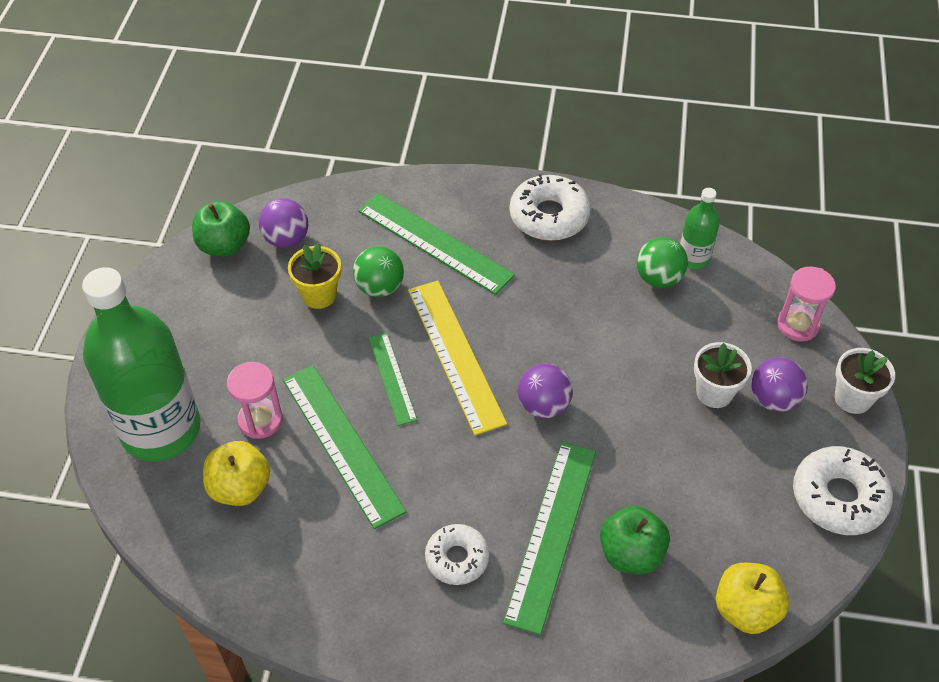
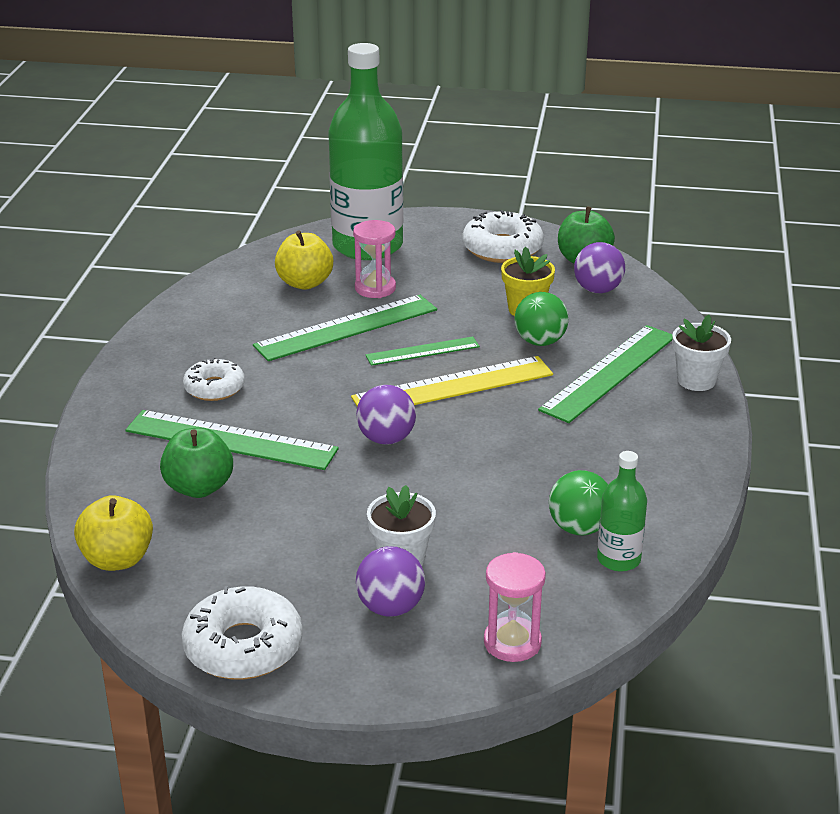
camera: 90 degrees right, 20 degrees down
white donut [510,174,591,241] -> white donut moved to [462,210,544,263]
white flower pot [835,348,895,414] -> white flower pot moved to [672,315,731,391]

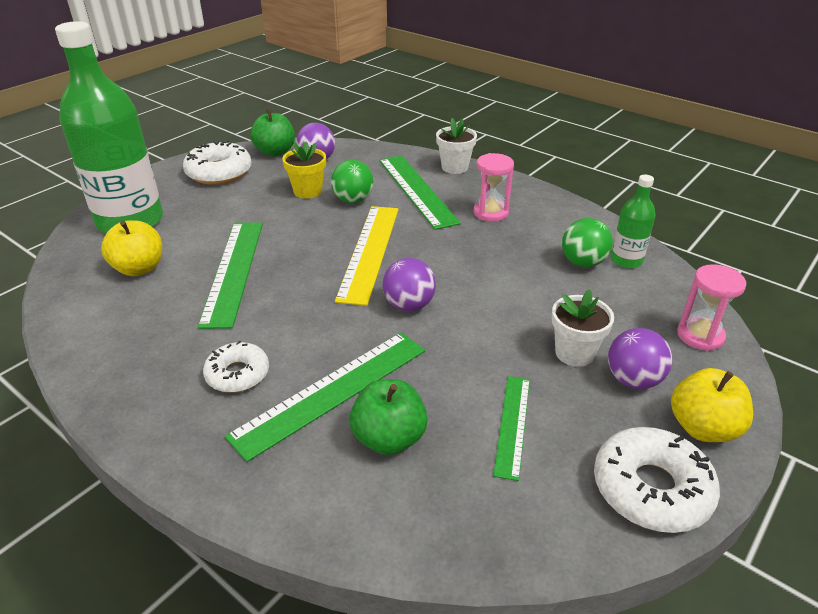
camera: 60 degrees left, 5 degrees up
yellow apple [74,495,153,571] -> yellow apple moved to [671,368,753,442]
pink hourglass [353,220,396,298] -> pink hourglass moved to [473,153,514,222]
green ruler [365,336,480,366] -> green ruler moved to [493,376,530,481]

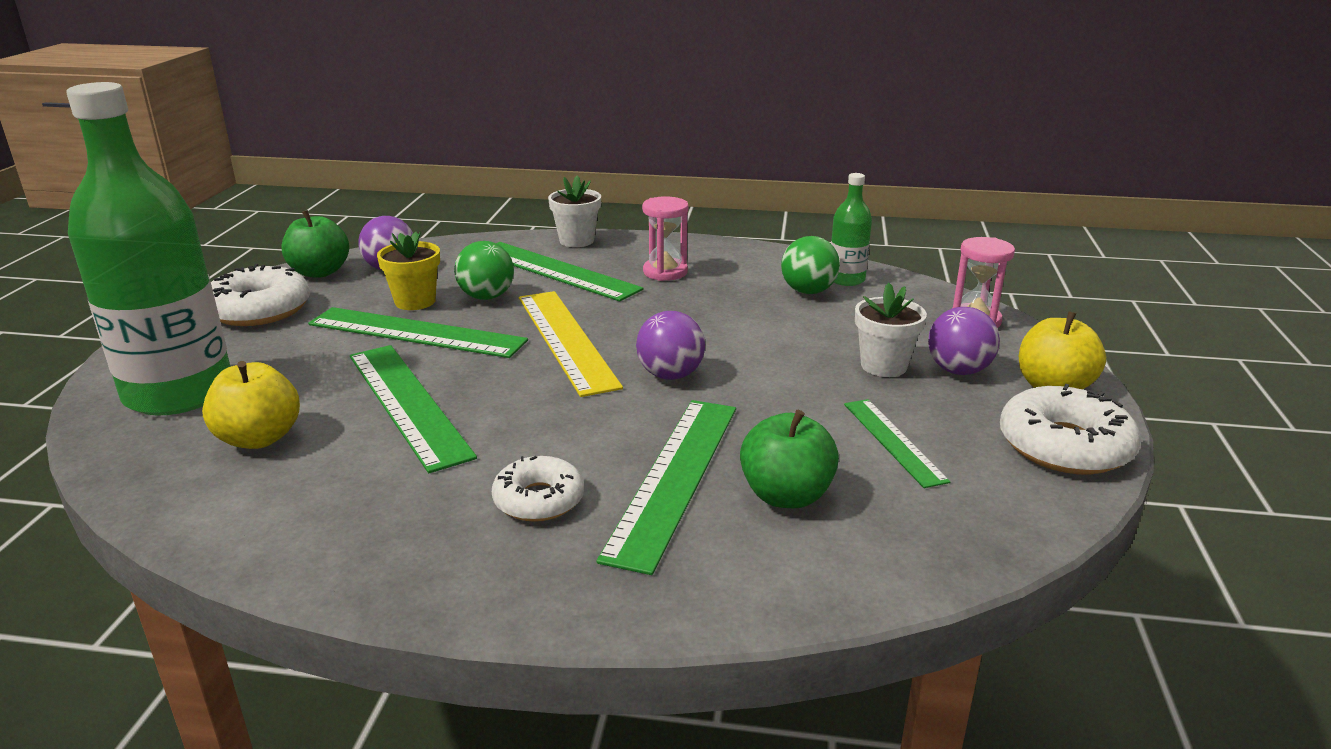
camera: 30 degrees left, 10 degrees down
none -> green ruler [308,307,528,358]

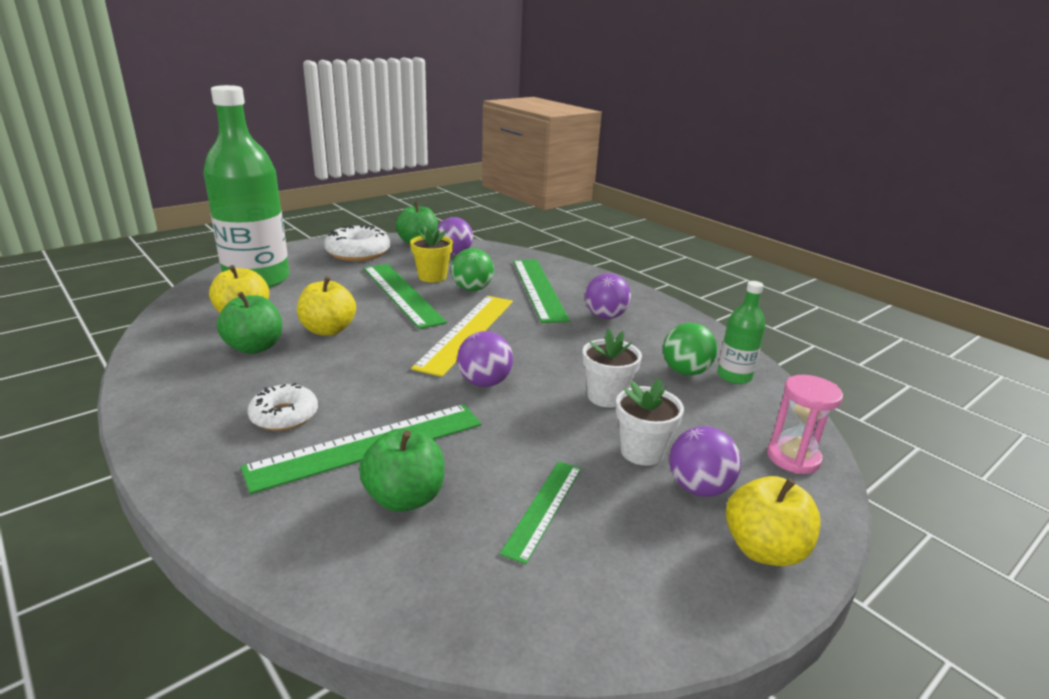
camera: 40 degrees right, 0 degrees up
green ruler [350,345,477,473] -> yellow apple [297,277,356,336]
white flower pot [548,175,601,247] -> white flower pot moved to [582,329,642,408]
pink hourglass [642,196,689,281] -> purple ball [585,273,631,319]
white donut [1000,384,1141,475] -> none
none -> green apple [217,292,282,354]

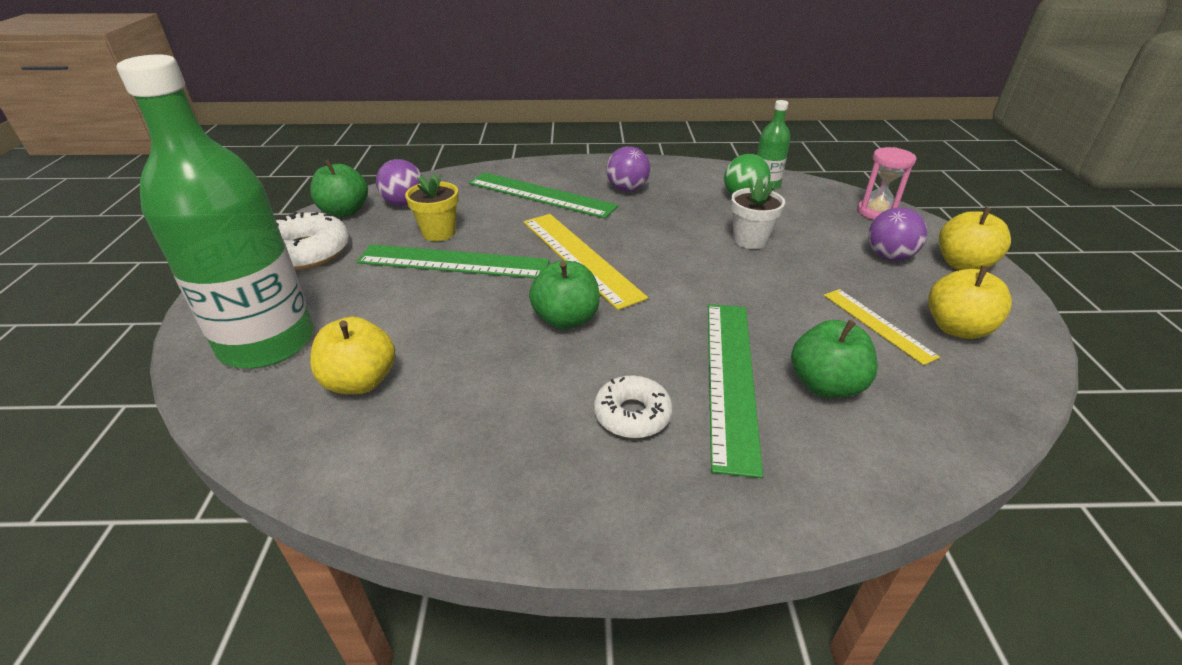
camera: 50 degrees left, 10 degrees up
green apple [217,292,282,354] -> green apple moved to [529,260,600,329]
yellow apple [297,277,356,336] -> yellow apple moved to [928,265,1012,339]
green ball [451,248,494,291] -> none
purple ball [457,331,513,387] -> none
green ruler [500,461,581,564] -> yellow ruler [824,289,940,365]
white flower pot [616,378,684,466] -> none

